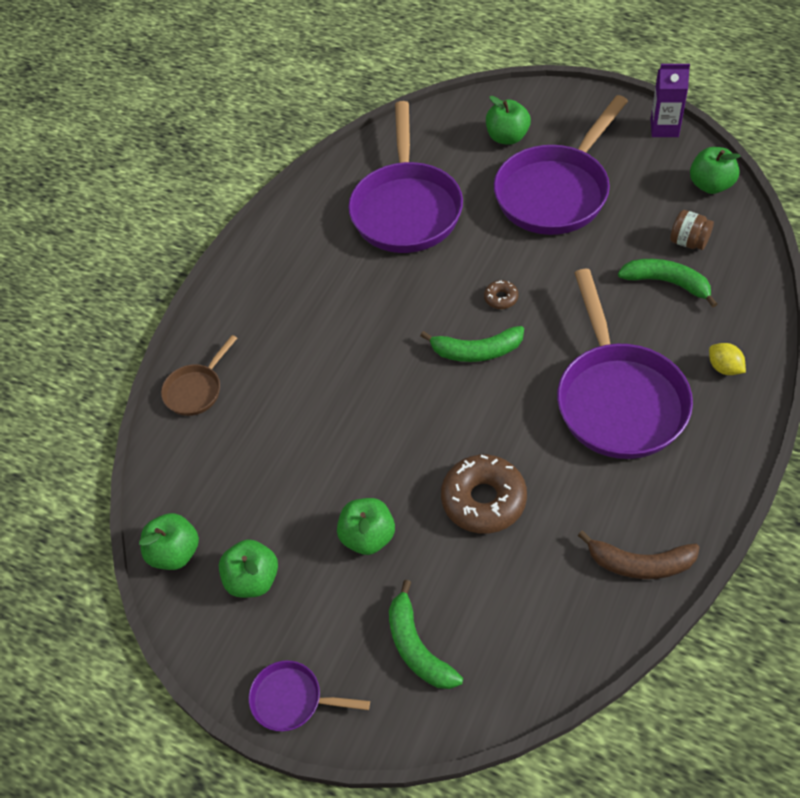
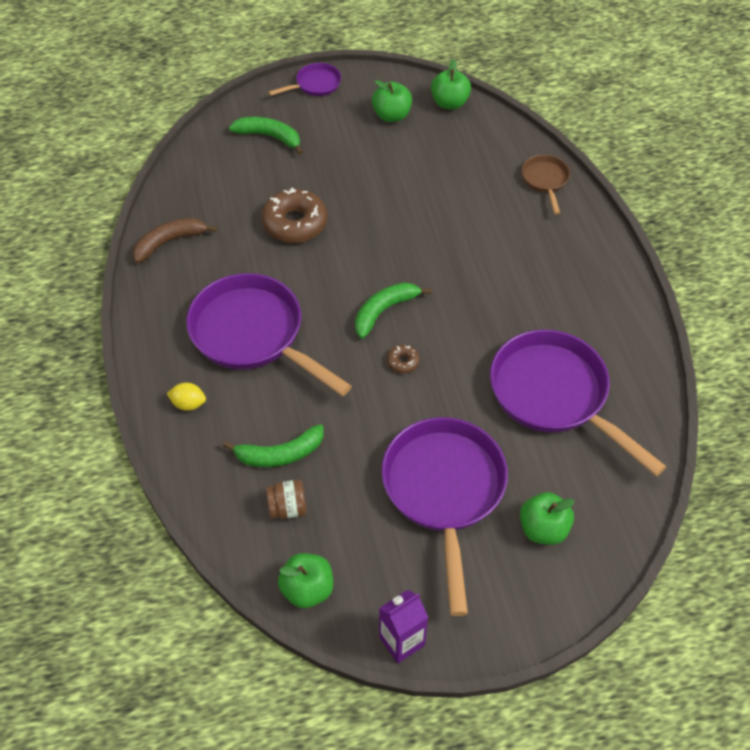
camera: 135 degrees right, 0 degrees up
green apple [337,498,395,555] -> none

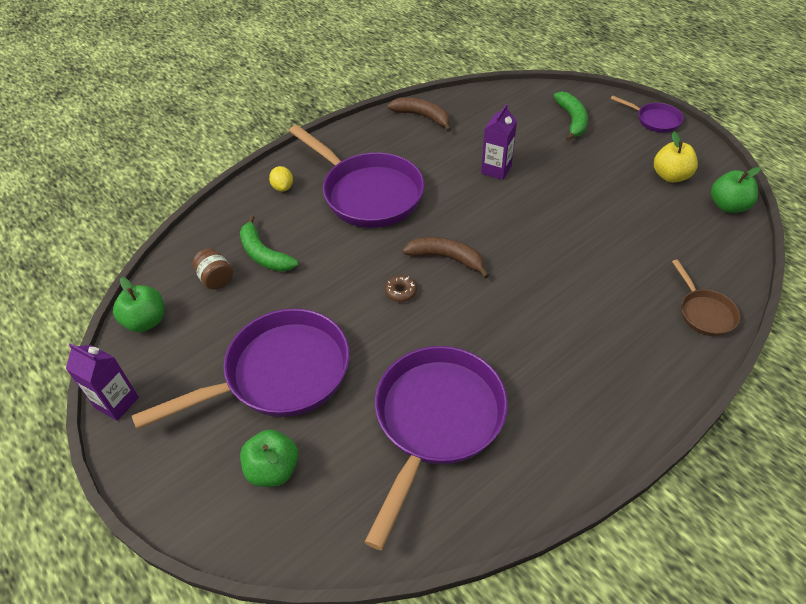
camera: 65 degrees right, 5 degrees down
purple pan [186,273,352,396] -> purple pan turned 120 degrees clockwise [289,125,424,228]
brown donut [261,188,327,243] -> purple carton [481,104,517,180]
green banana [355,282,431,339] -> brown banana [403,237,489,279]
green apple [372,80,412,122] -> yellow apple [654,132,698,183]
brown pan [522,155,570,214] -> brown pan turned 105 degrees clockwise [672,259,740,336]

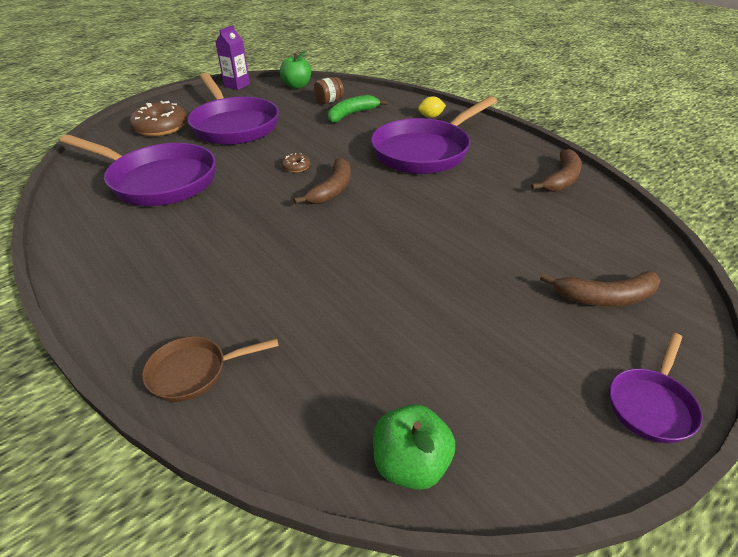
camera: 90 degrees right, 10 degrees down
green apple [240,429,299,487] -> brown donut [129,101,187,137]
purple carton [481,104,517,180] -> none
green banana [553,91,588,141] -> brown banana [540,271,661,306]
yellow apple [654,132,698,183] -> none

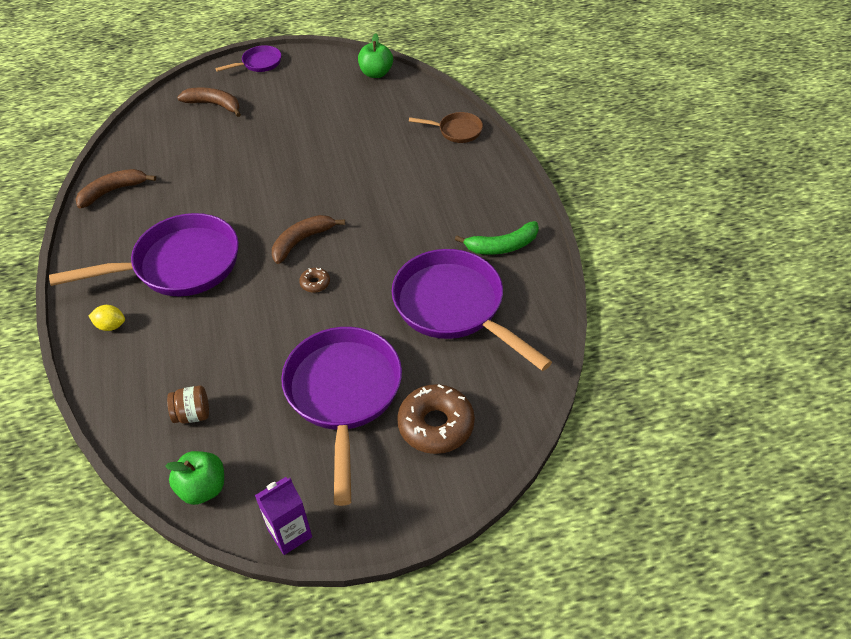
camera: 155 degrees left, 10 degrees up
green banana [328,95,388,123] -> green banana moved to [455,221,539,255]

